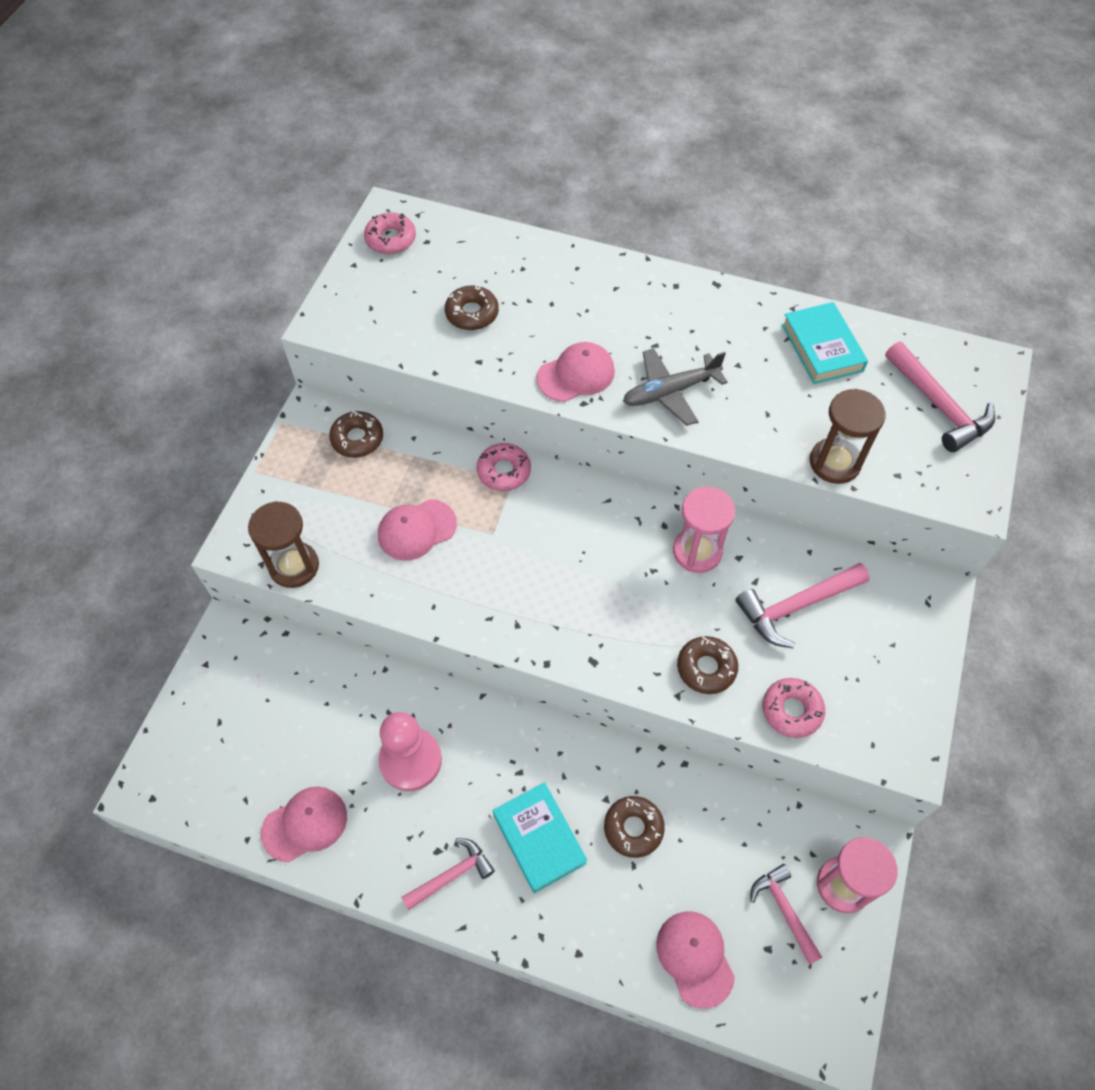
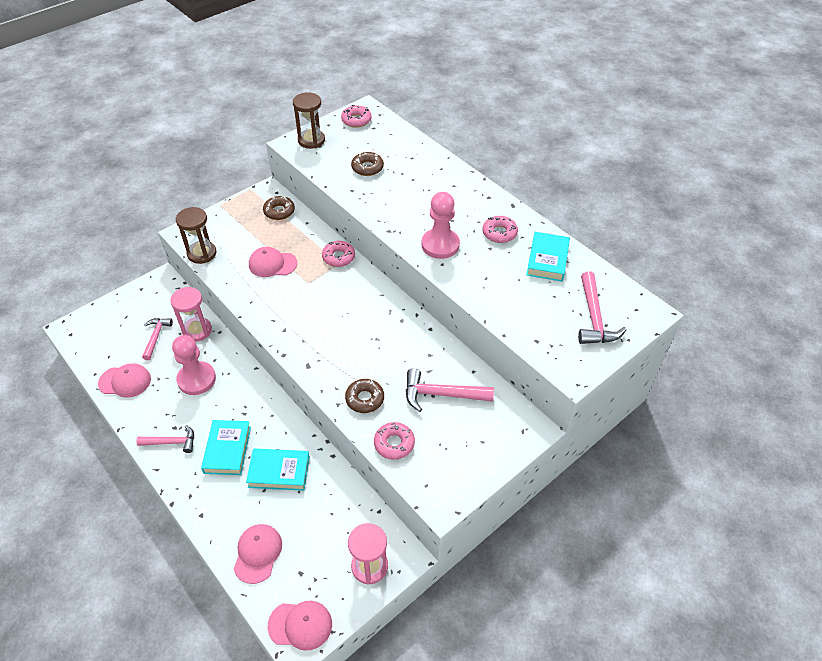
camera: 30 degrees right, 10 degrees down
pink cap [537,342,615,402] -> pink cap moved to [268,601,332,651]
brown donut [604,796,665,858] -> turquoise book [246,448,310,491]
grey plane [623,348,728,426] -> pink pawn [421,192,460,259]
pink hourglass [673,486,735,573] -> pink hourglass moved to [170,287,212,342]
pink hammer [750,864,823,965] -> pink hammer moved to [142,318,173,360]
brown hourglass [810,389,886,484] -> brown hourglass moved to [293,92,325,149]
none -> pink donut [483,216,518,243]

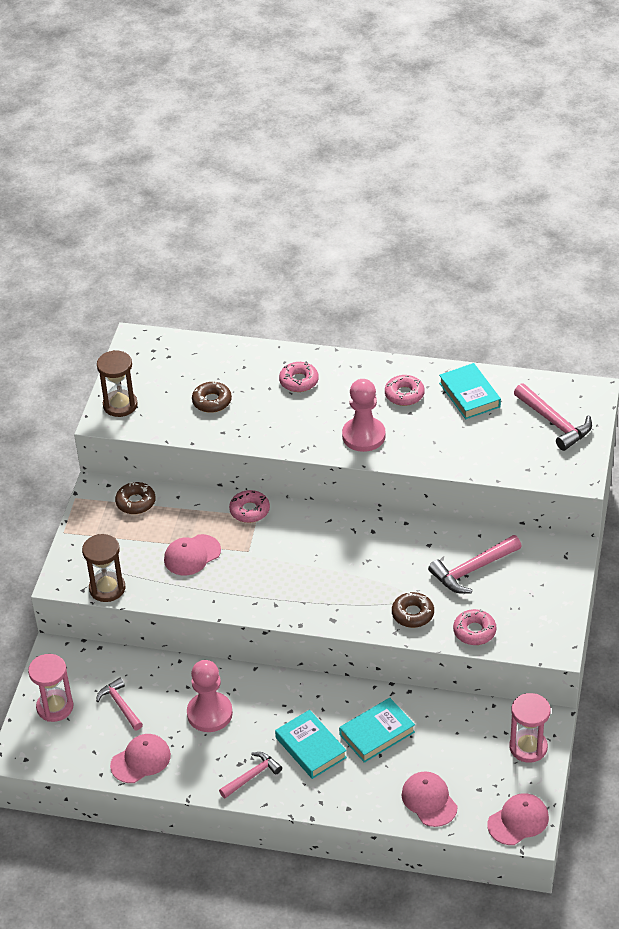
camera: 35 degrees left, 5 degrees down
pink hourglass [170,287,212,342] -> pink hourglass moved to [28,654,73,722]
pink donut [341,105,371,128] -> pink donut moved to [279,361,319,392]

